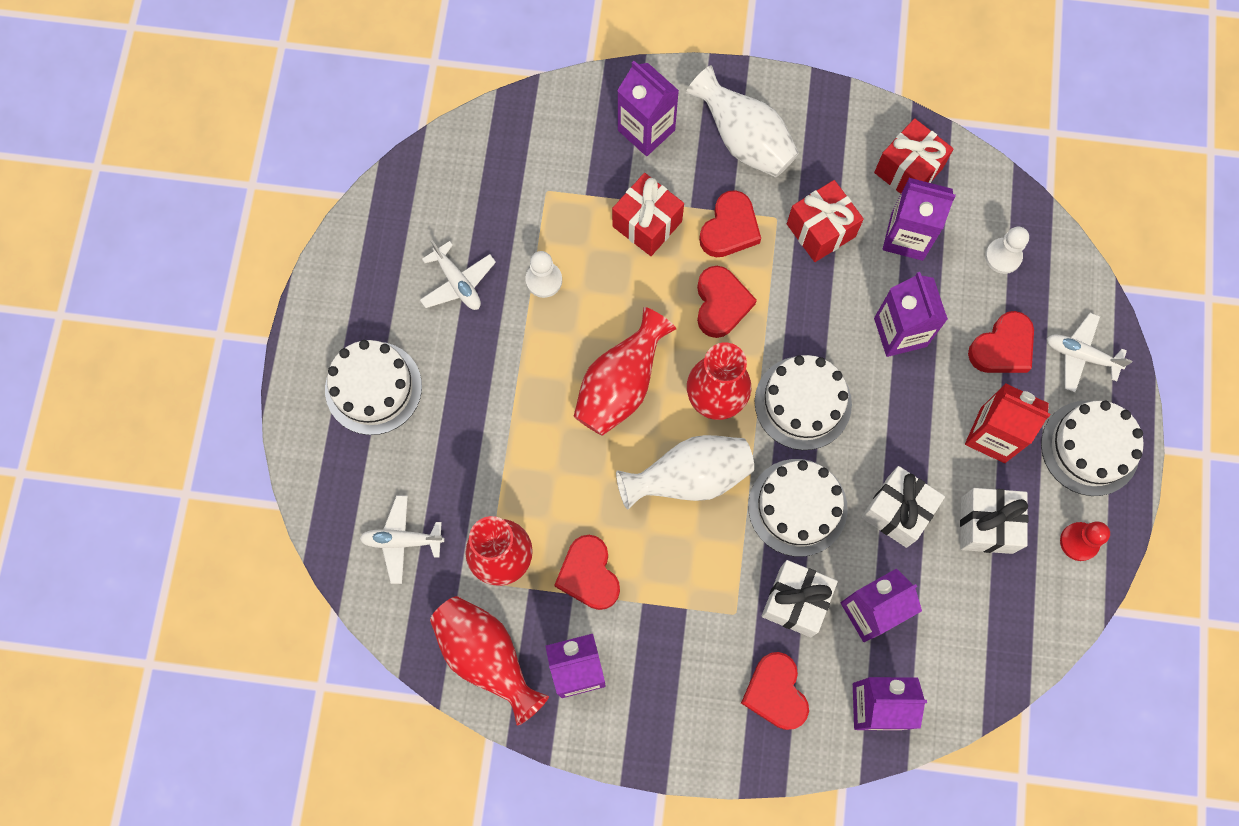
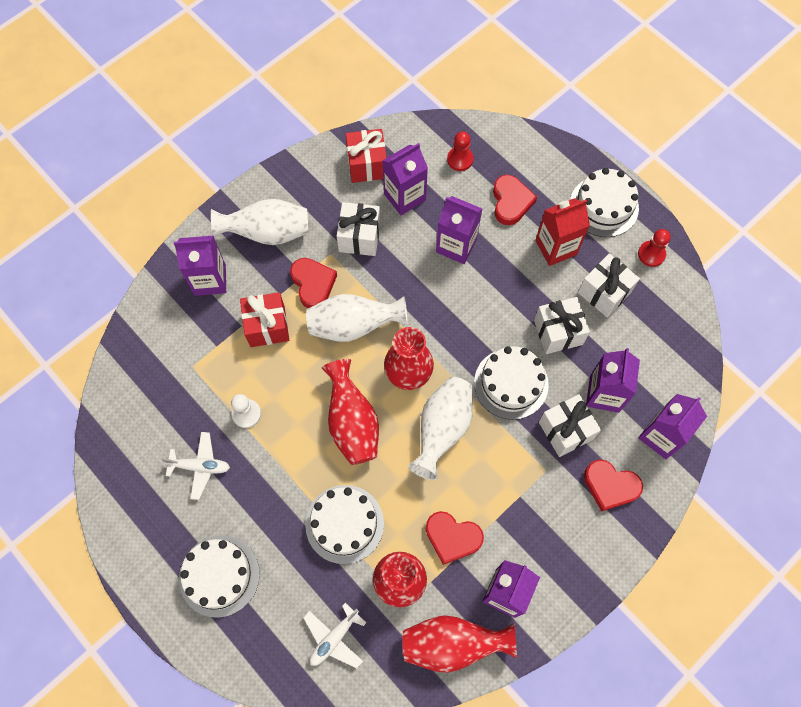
camera: 50 degrees left, 5 degrees down
red heart [697,266,757,338] -> white vase [306,294,408,342]
white cake [755,355,852,450] -> white cake moved to [305,485,384,564]
red gift [787,180,864,262] -> white gift [337,202,380,256]
white pawn [985,227,1029,274] -> red pawn [447,131,473,171]
white plane [1047,313,1132,392] -> none

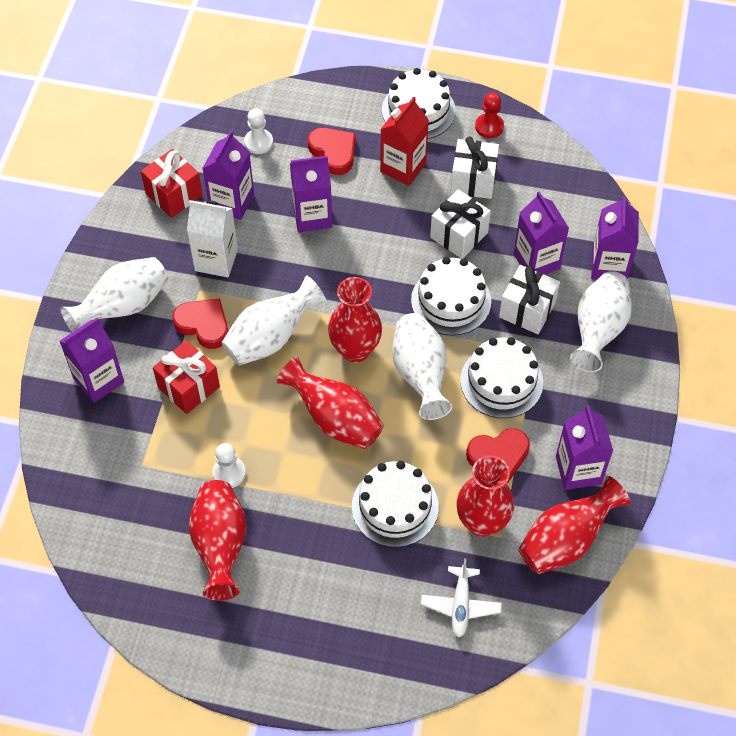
camera: 35 degrees left, 10 degrees down
white plane [161,432,230,500] -> red vase [189,480,247,601]
white cake [179,535,260,618] -> white cake moved to [460,337,543,418]
white gift [337,202,380,256] -> white carton [187,200,238,277]
red pawn [447,131,473,171] -> white pawn [244,108,273,154]
red heart [584,459,643,512] -> white vase [570,271,632,372]

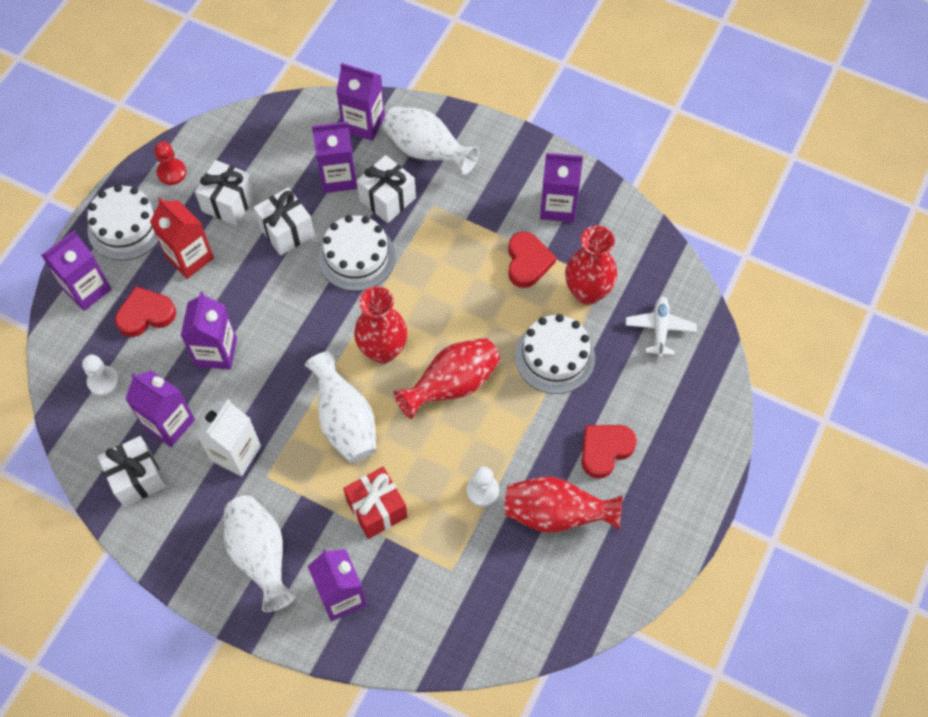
camera: 75 degrees left, 5 degrees up
red gift [141,149,203,218] -> white gift [97,436,166,507]
red heart [172,299,228,349] -> red heart moved to [582,425,637,479]
white vase [392,313,452,420] -> none
white plane [421,558,502,637] -> white plane turned 105 degrees counterclockwise [626,297,697,357]
white cake [460,337,543,418] -> none
red vase [518,476,631,574] -> none
none -> purple carton [41,231,111,311]

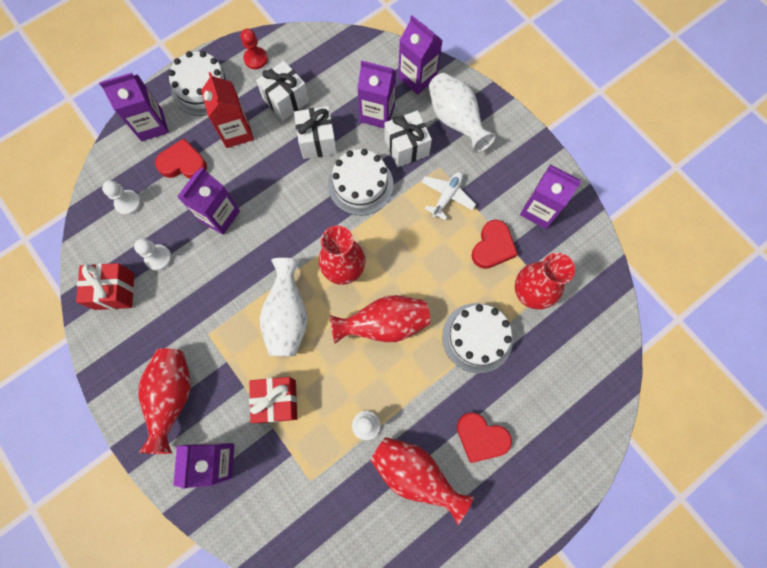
camera: 25 degrees right, 10 degrees up
white gift [97,436,166,507] -> red gift [76,263,134,310]
purple carton [125,370,195,447] -> white pawn [134,238,172,271]
white carton [196,399,261,477] -> none
white vase [224,495,296,612] -> red vase [138,348,191,454]
red heart [582,425,637,479] -> red heart turned 135 degrees counterclockwise [457,412,512,463]
white plane [626,297,697,357] -> white plane moved to [421,172,476,220]

